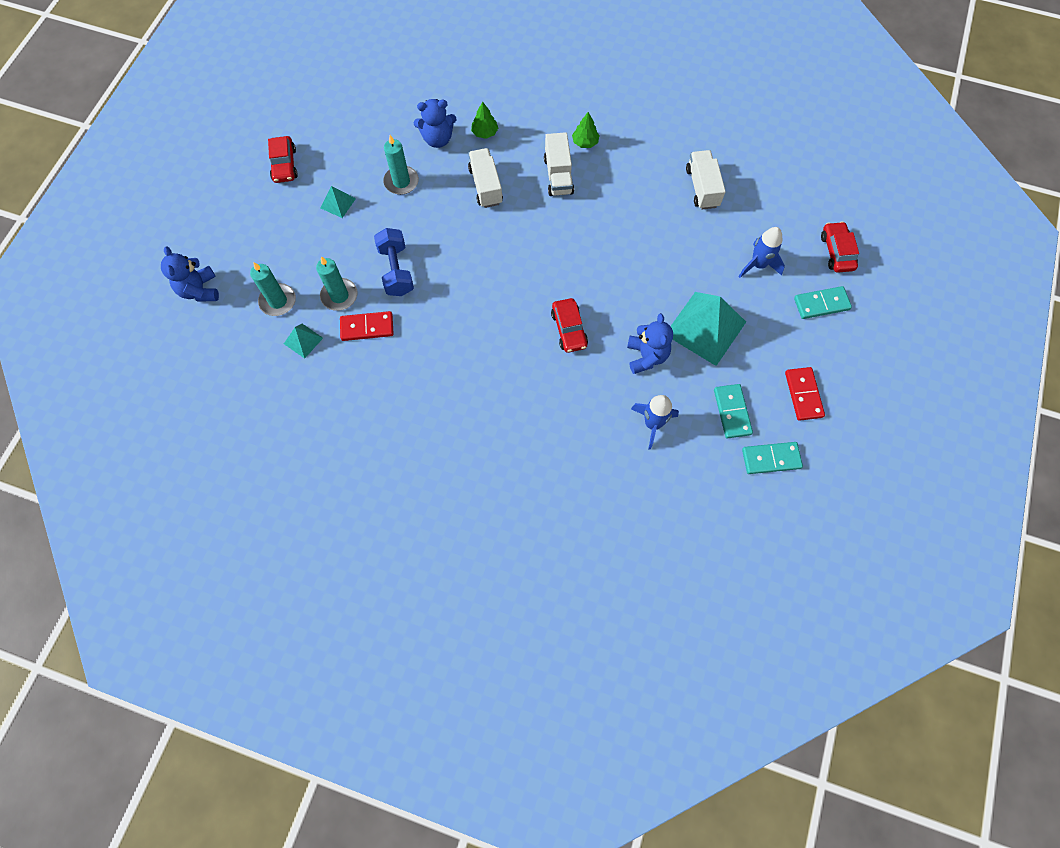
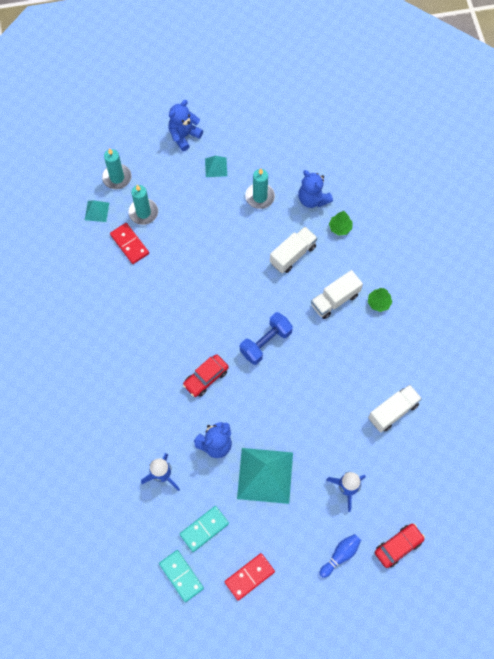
camera: 60 degrees right, 0 degrees up
blue teddy bear [161,246,219,302] -> blue teddy bear moved to [168,100,203,151]
red car [268,136,298,183] -> none
blue dumbbell [374,228,414,296] -> blue dumbbell moved to [240,312,293,365]
turquoise domino [794,286,852,319] -> blue bowling pin [319,534,361,578]

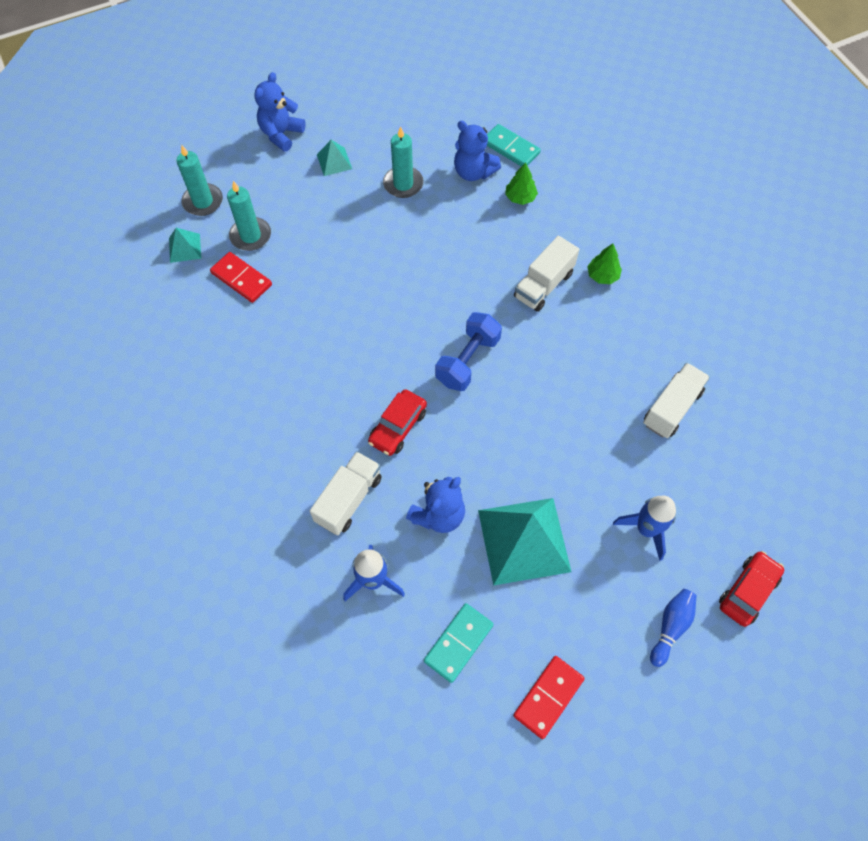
camera: 15 degrees left, 5 degrees down
turquoise domino [159,550,204,602] -> turquoise domino moved to [487,124,541,166]
white truck [270,227,317,273] -> white truck moved to [310,451,382,535]

